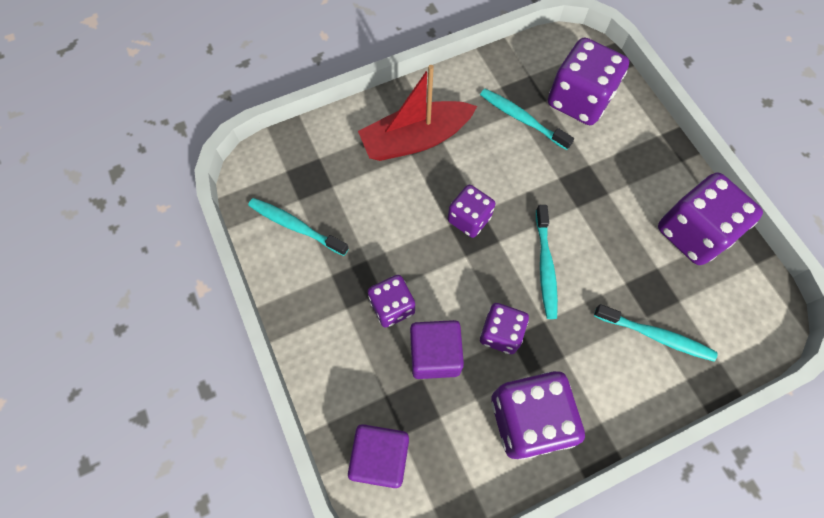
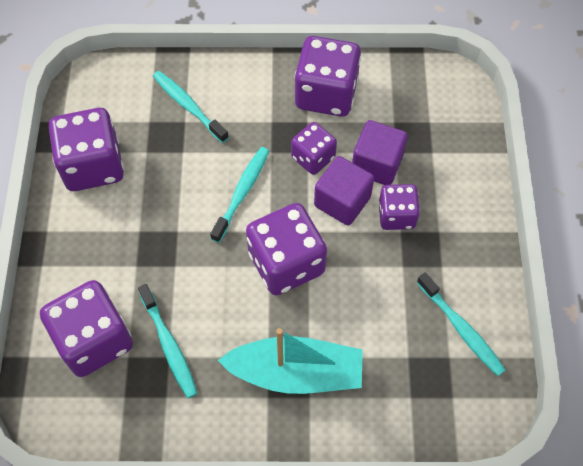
camera: 155 degrees left, 5 degrees down
purple cube [348,424,409,488] -> purple cube moved to [314,156,374,226]
red boat [358,65,477,161] -> turquoise boat [218,328,363,394]
purple dice [448,185,495,238] -> purple dice [246,203,327,295], size x1.70

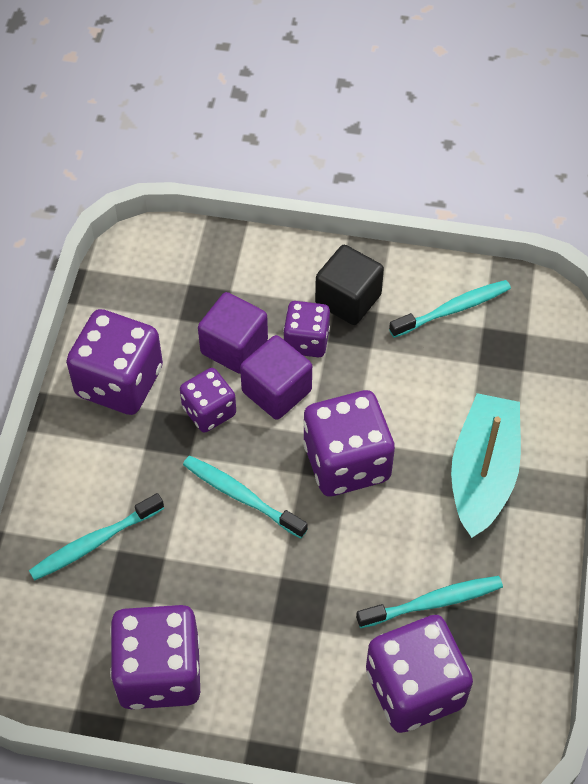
camera: 80 degrees left, 5 degrees down
none -> black cube [315,245,384,325]

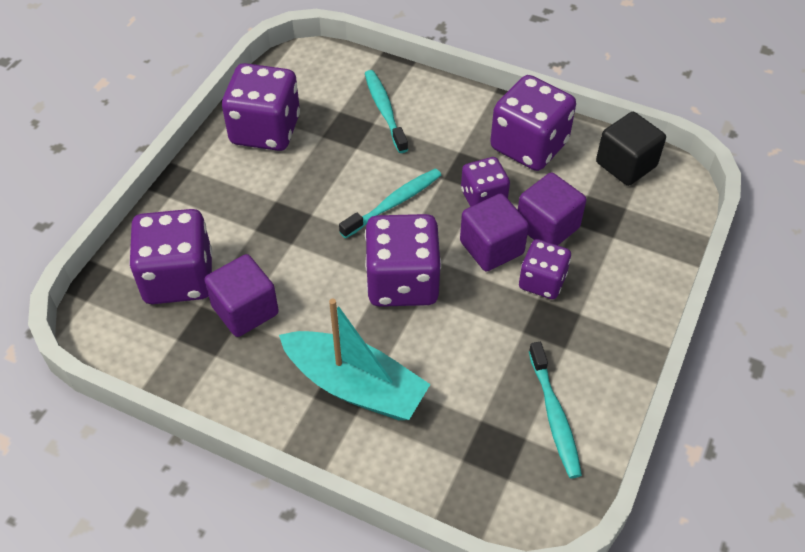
camera: 105 degrees right, 5 degrees down
black cube [315,245,384,325] -> black cube moved to [596,112,666,186]
turquoise toothbrush [356,576,503,628] -> purple cube [204,254,279,337]

